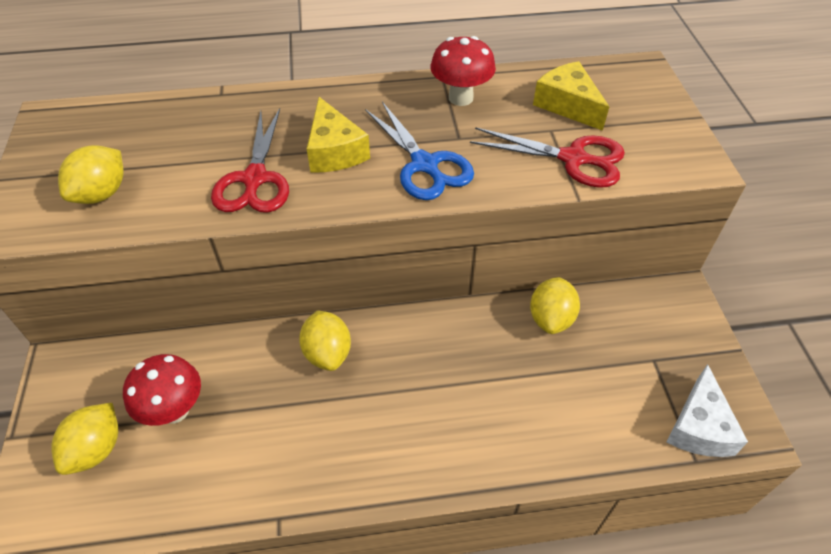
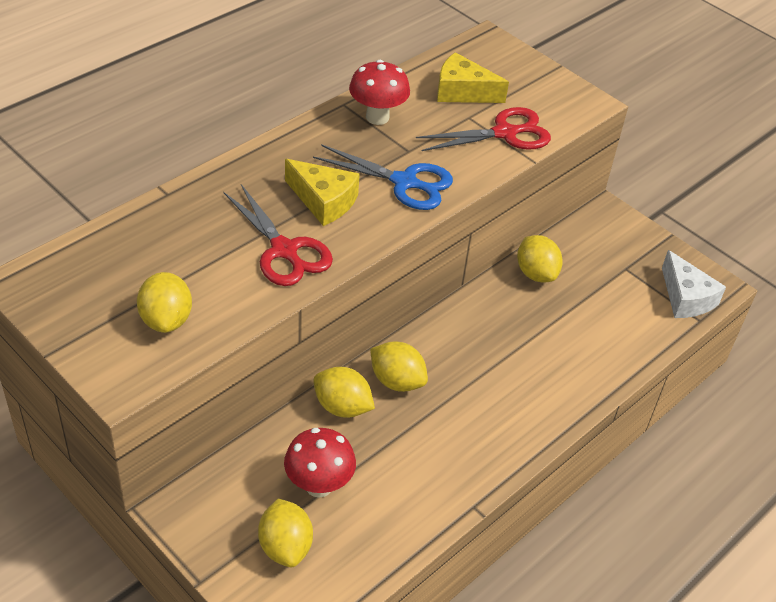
camera: 40 degrees left, 5 degrees down
none -> yellow lemon [313,367,375,418]

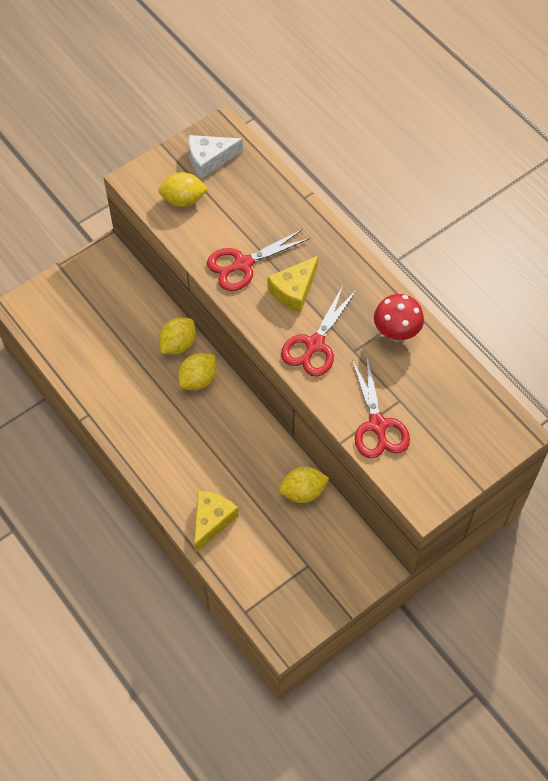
camera: 100 degrees right, 15 degrees up
yellow lemon [258,499,313,567] -> none
red mushroom [284,428,356,498] -> none
blue scissors [313,144,453,210] -> red scissors [281,286,356,377]
yellow cheese [437,52,509,103] -> yellow cheese moved to [194,490,239,553]
white cheese [662,250,726,318] -> white cheese moved to [188,135,243,179]

